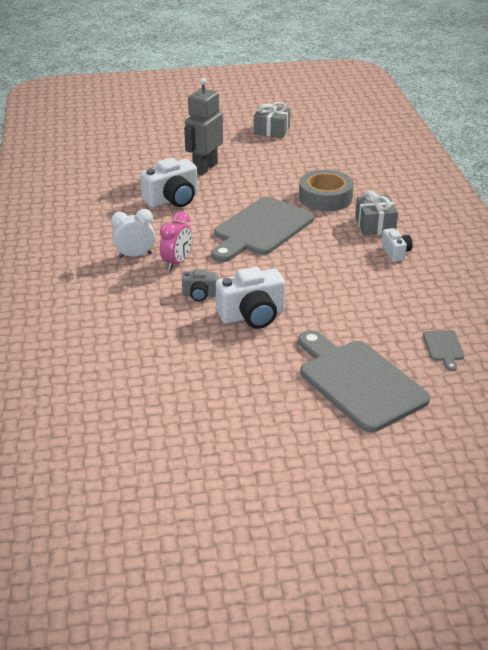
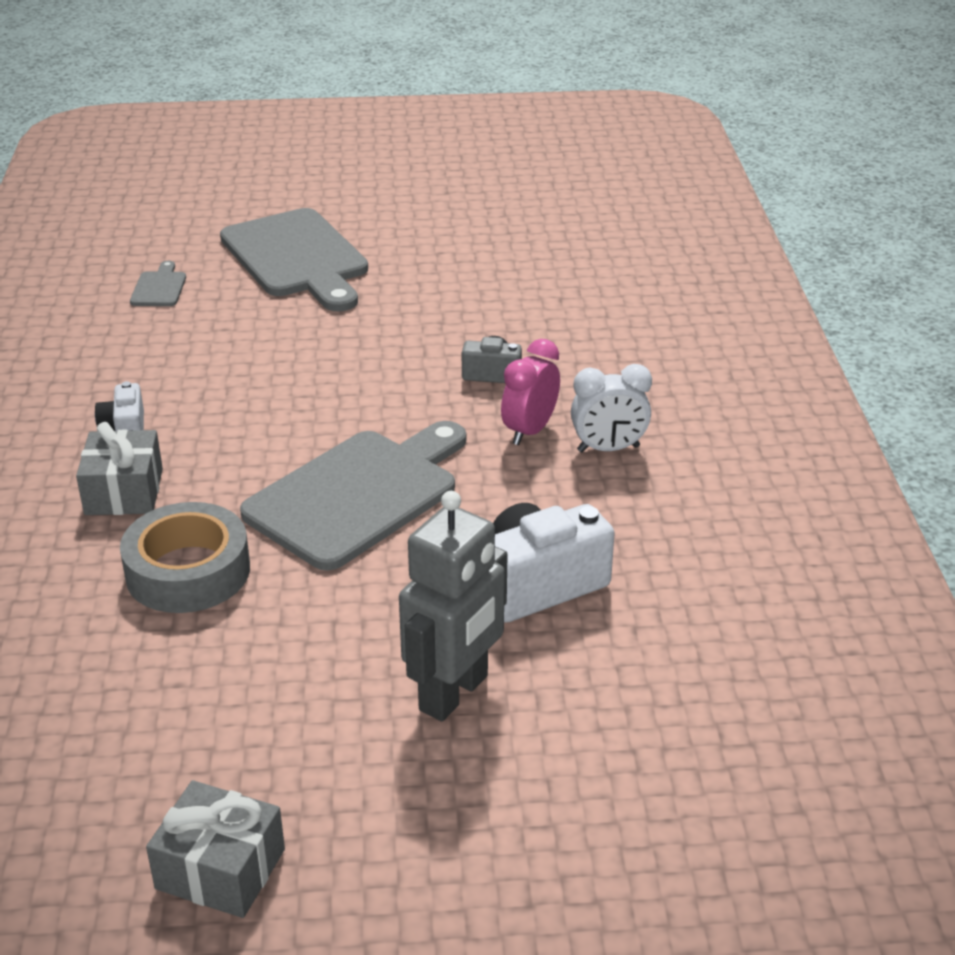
camera: 175 degrees left, 0 degrees up
white camera [216,267,285,329] -> none

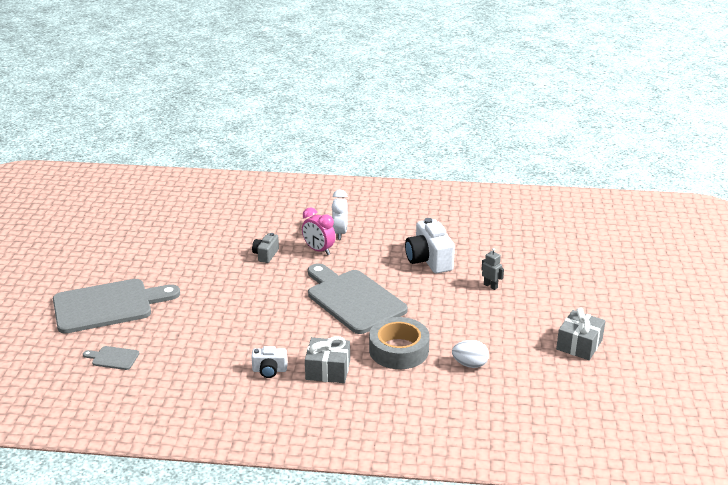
camera: 80 degrees left, 5 degrees down
grey robot [399,491,507,721] -> grey robot [481,248,504,290], size x0.44
none -> white egg [452,340,489,368]

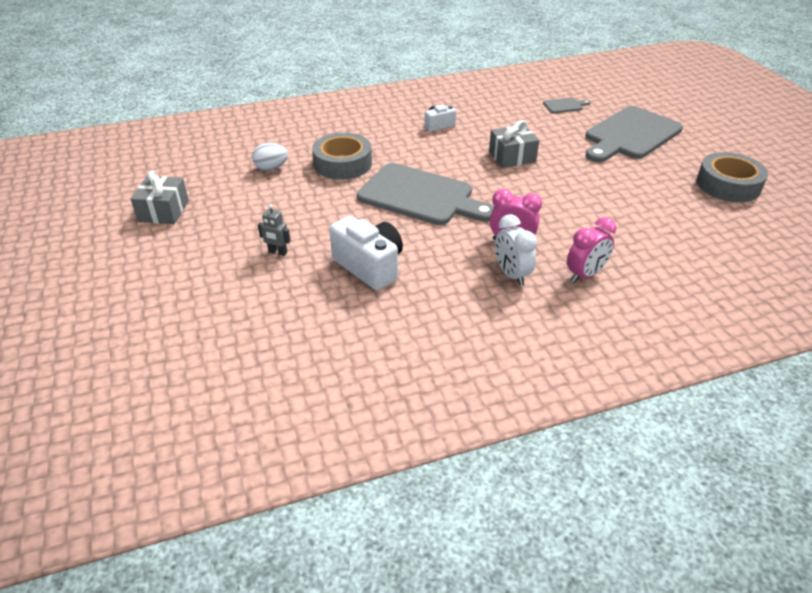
camera: 155 degrees right, 10 degrees up
grey camera [252,233,279,263] -> none
grey gift [305,336,350,383] -> grey gift moved to [489,120,539,168]
none -> pink clock [567,217,617,283]
none -> grey tape [697,152,768,202]

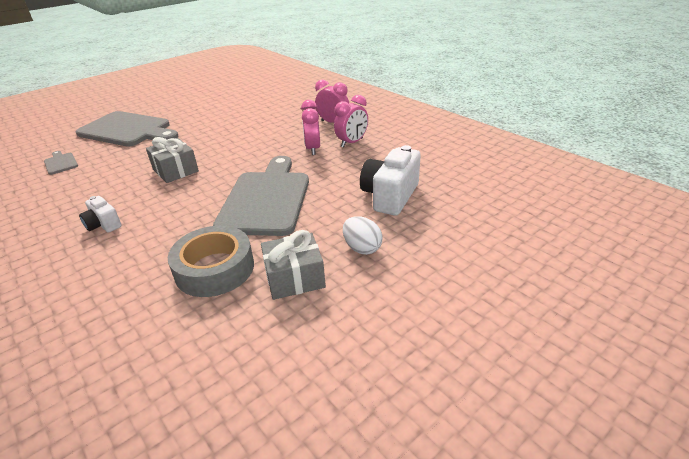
camera: 110 degrees left, 5 degrees down
grey gift [131,171,189,224] -> grey gift moved to [261,230,326,300]
white egg [252,143,288,171] -> white egg moved to [343,216,383,255]
grey robot [258,204,290,256] -> none
white clock [495,214,537,286] -> pink clock [334,95,368,148]
grey tape [697,152,768,202] -> none

